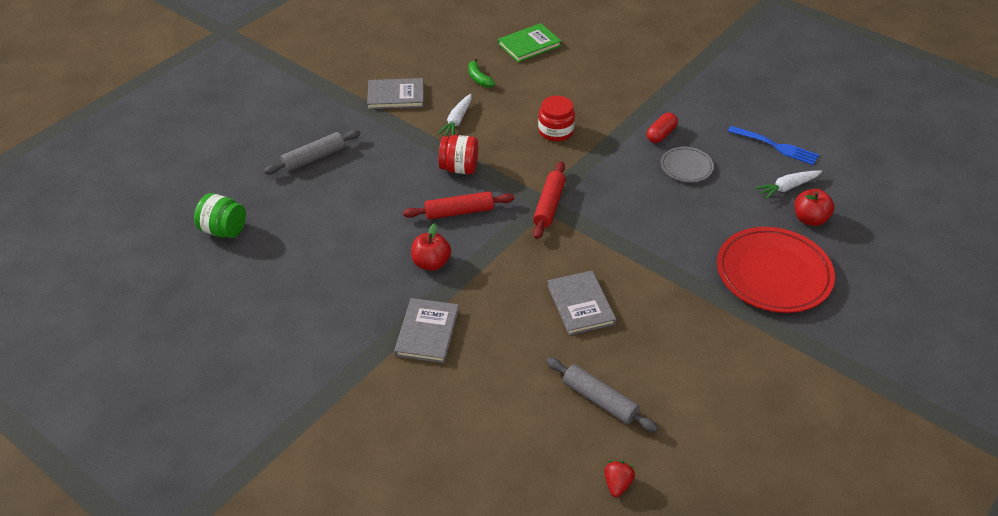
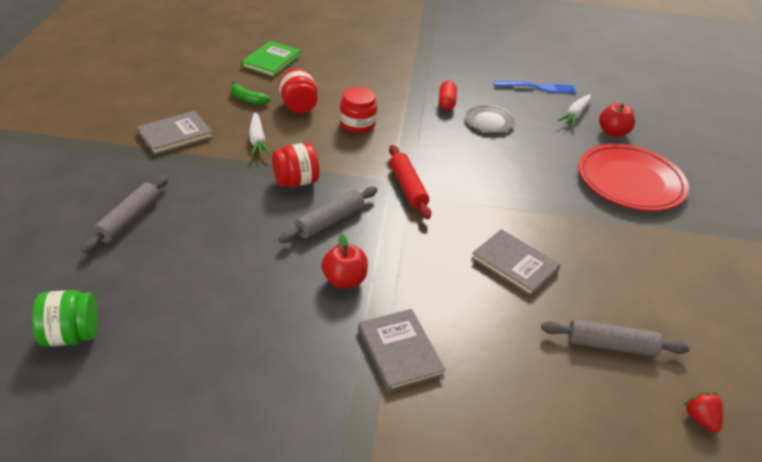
camera: 35 degrees left, 5 degrees down
red rolling pin [403,191,515,219] -> grey rolling pin [279,186,377,243]
none -> red jar [279,68,318,114]

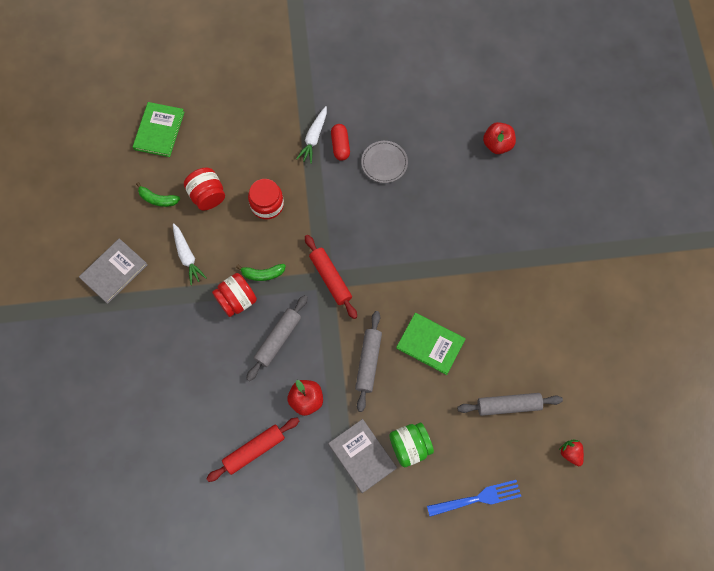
camera: 10 degrees left, 30 degrees up
green jar [32,290,98,346] -> green jar moved to [389,423,434,467]
grey rolling pin [81,175,169,253] -> grey rolling pin moved to [355,311,382,412]
grey book [471,229,561,297] -> green book [396,313,465,375]
blue fork [494,81,577,94] -> blue fork moved to [427,480,521,517]
white carrot [558,94,591,127] -> white carrot moved to [296,106,327,164]
red plate [578,144,689,211] -> none
none -> red rolling pin [206,418,299,482]
none -> green banana [236,264,286,281]

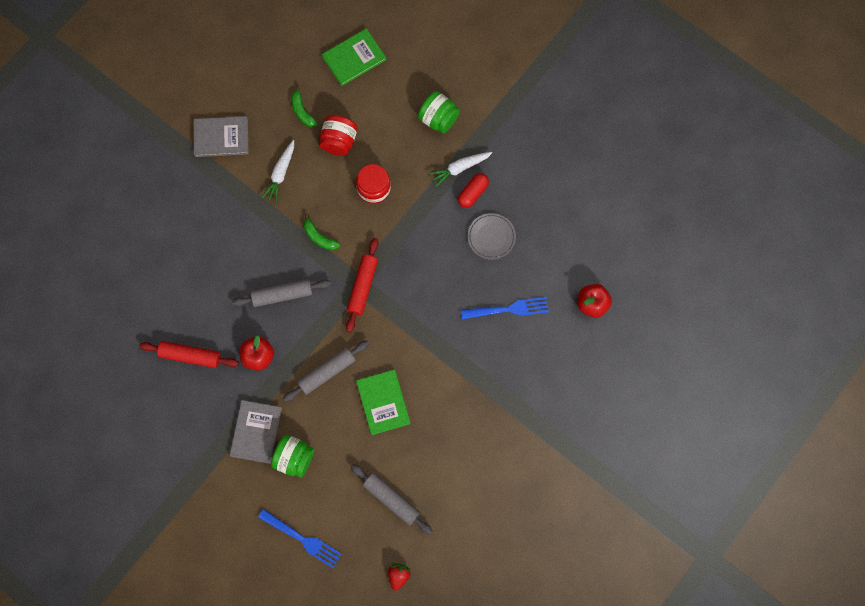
camera: 45 degrees right, 5 degrees up
red jar [212,273,257,317] -> none
none -> green jar [418,91,460,134]
none -> blue fork [461,297,549,319]

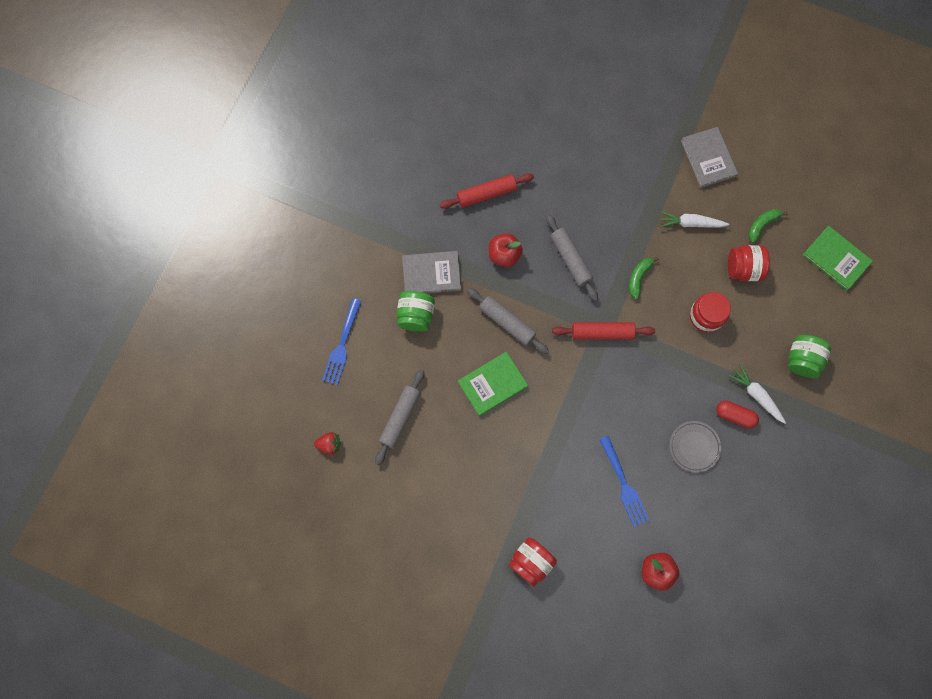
camera: 75 degrees right, 0 degrees up
red rolling pin [139,341,239,368] -> red rolling pin turned 75 degrees clockwise [440,173,534,209]
none -> red jar [509,538,557,587]

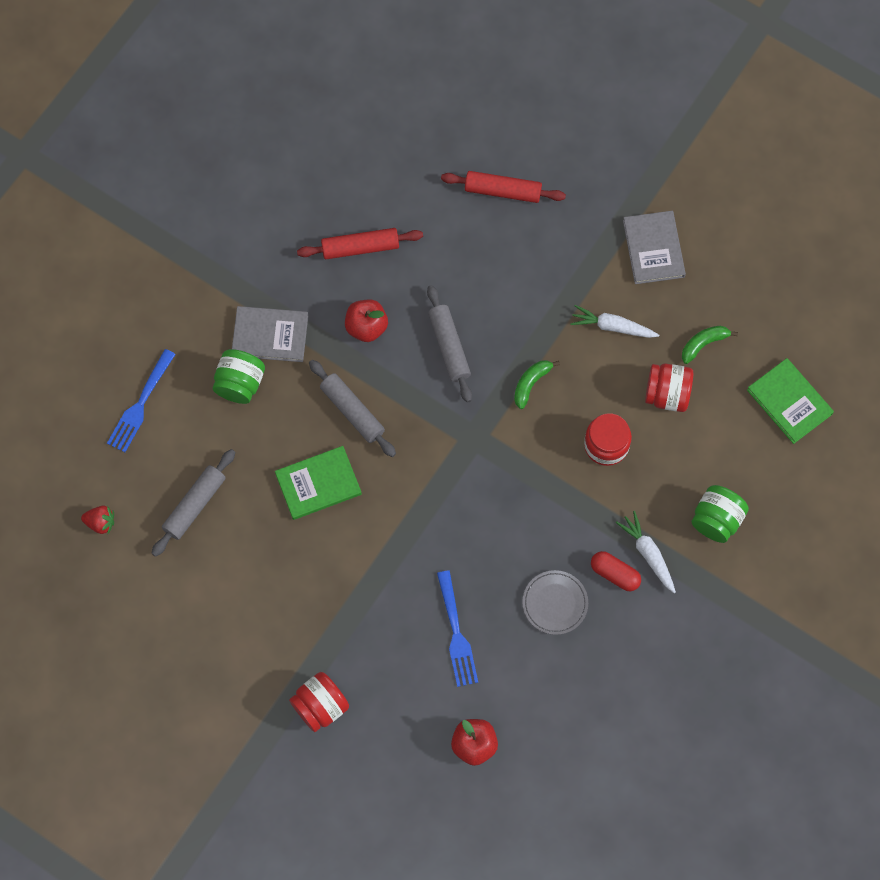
camera: 10 degrees right, 5 degrees down
red rolling pin [552,322,655,340] -> red rolling pin moved to [441,171,566,203]

